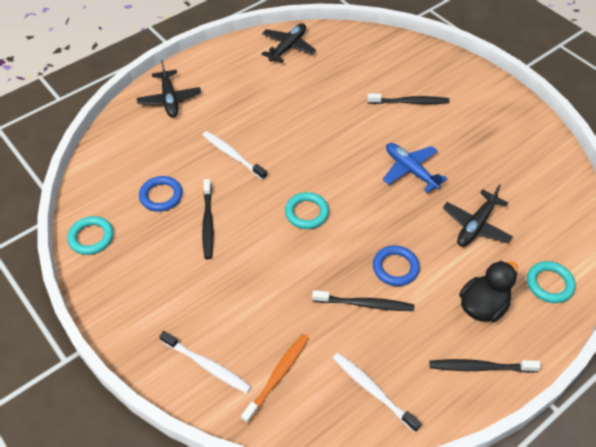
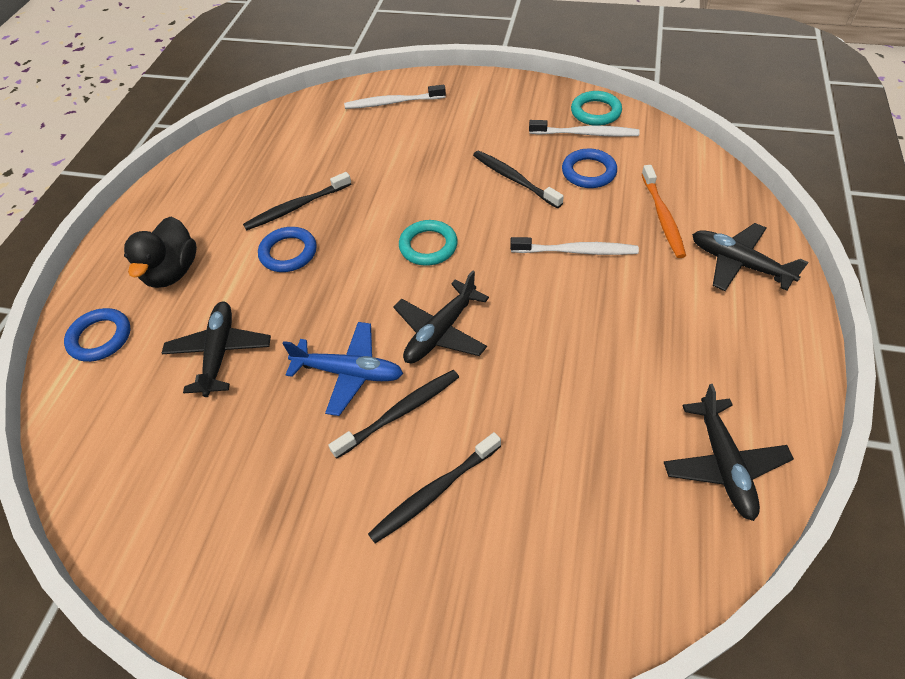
camera: 145 degrees right, 0 degrees up
orange toothbrush [241,334,309,424] -> orange toothbrush moved to [642,165,686,258]
white toothbrush [333,353,421,432] -> white toothbrush moved to [529,120,640,137]
black toothbrush [430,359,541,373] -> black toothbrush moved to [328,370,459,459]
turquoise ring [527,261,576,303] -> blue ring [64,308,131,362]
none -> black plane [393,271,489,363]

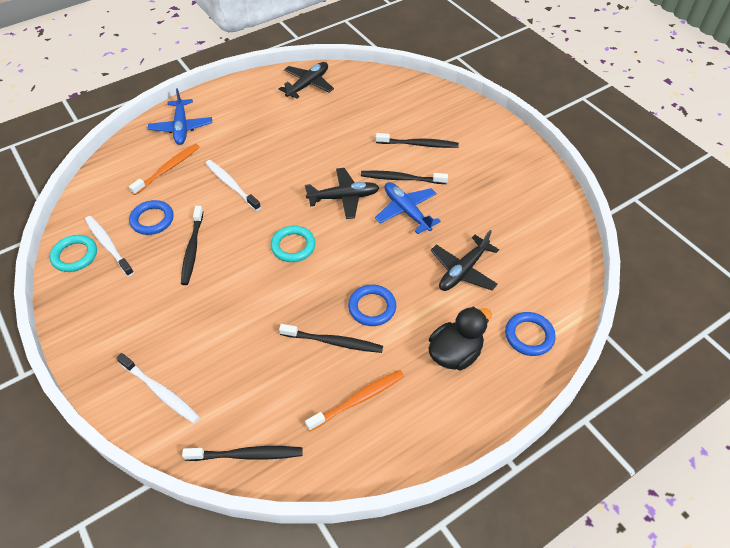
camera: 140 degrees left, 0 degrees up
black plane [692,223,809,291] -> blue plane [148,88,212,145]
none -> black toothbrush [182,446,303,461]
none -> orange toothbrush [305,370,404,431]

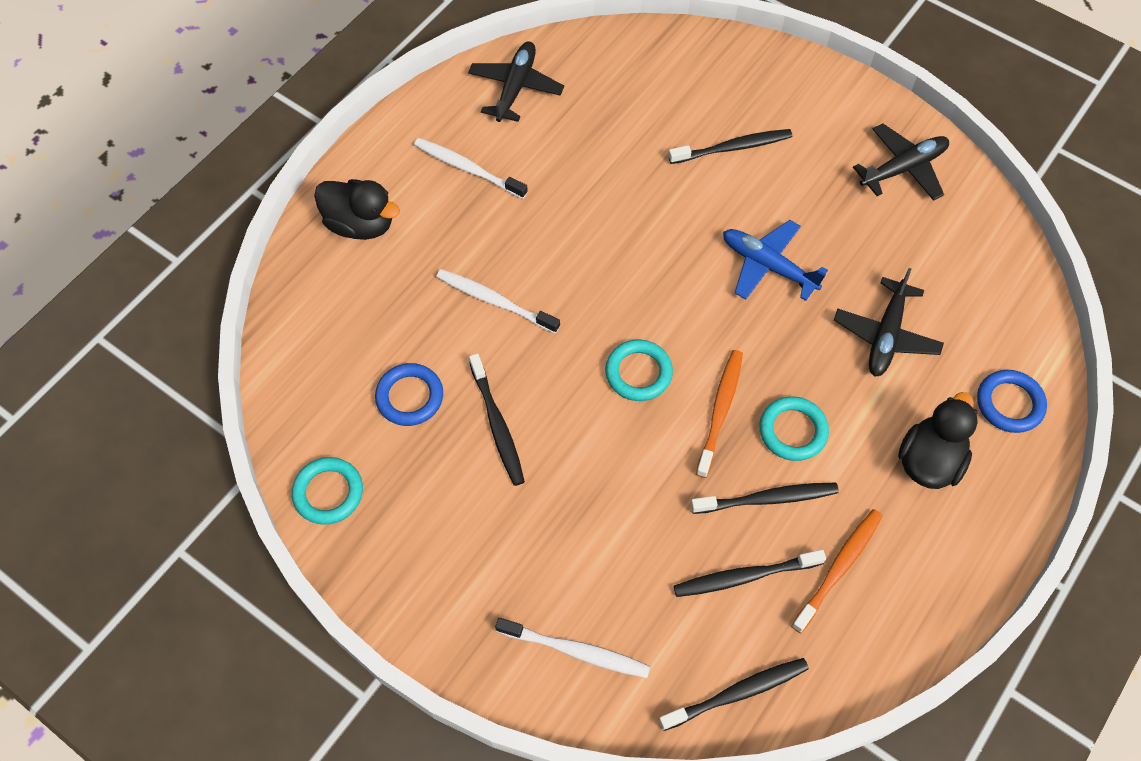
camera: 20 degrees left, 10 degrees up
white toothbrush [85,216,134,277] -> white toothbrush moved to [414,138,528,199]
orange toothbrush [129,143,200,195] -> orange toothbrush moved to [696,350,743,478]
blue plane [148,88,212,145] -> black duck [314,179,400,240]
black plane [305,168,380,219] -> black plane moved to [853,124,949,201]
blue ring [348,285,396,326] -> turquoise ring [759,397,829,461]
black toothbrush [361,171,448,184] -> black toothbrush moved to [674,550,826,597]

